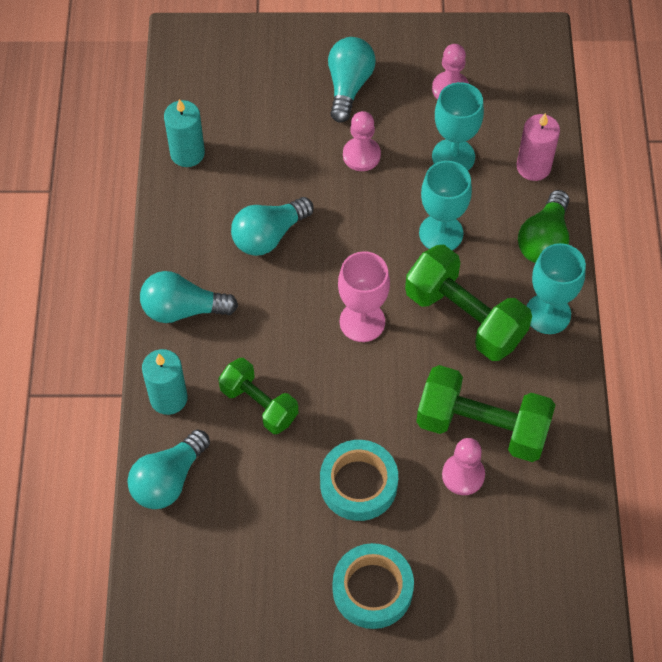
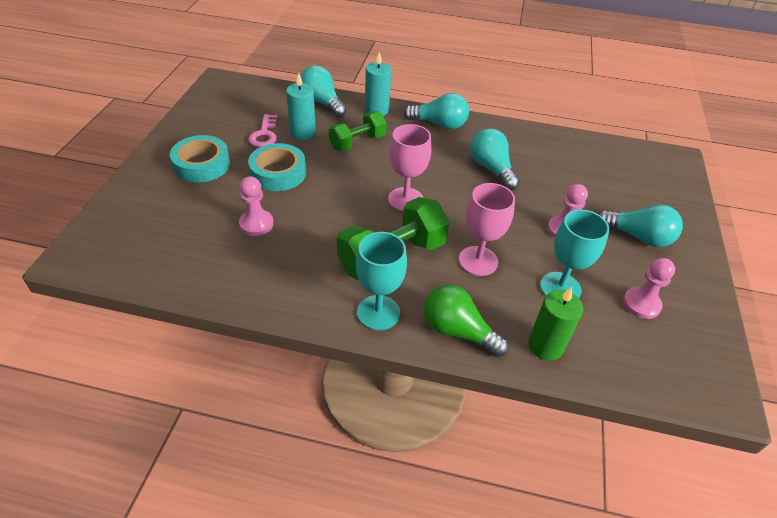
camera: 100 degrees right, 15 degrees down
turquoise light bulb [140,271,238,323] -> turquoise light bulb turned 90 degrees clockwise [404,93,469,129]
turquoise candle [164,99,205,167] -> turquoise candle moved to [286,72,316,140]
green dumbbell [416,365,556,462] -> none
turquoise goblet [419,161,472,250] -> pink goblet [459,183,515,276]
pink candle [517,113,560,181] -> green candle [528,287,583,361]
none -> pink key [248,114,277,148]

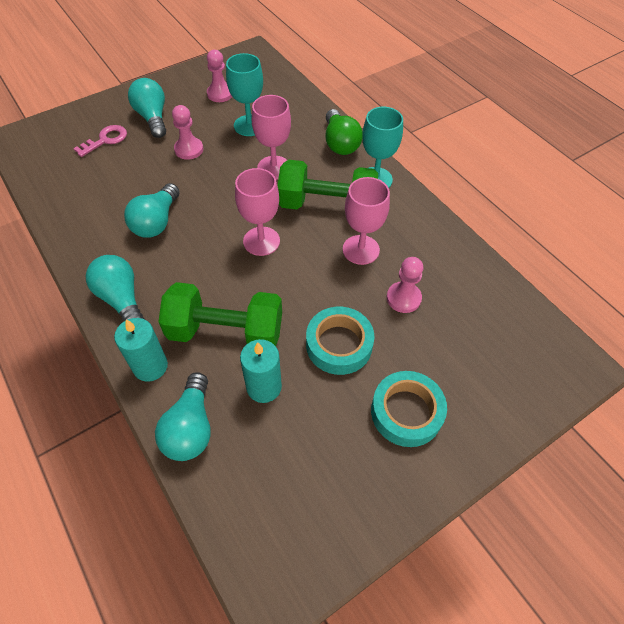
camera: 135 degrees left, 10 degrees up
pink key [248,114,277,148] -> pink key moved to [73,125,127,157]
green dumbbell [329,111,387,151] -> green dumbbell [159,282,282,346], size x1.58
green candle [528,287,583,361] -> none
none -> pink goblet [343,177,390,265]

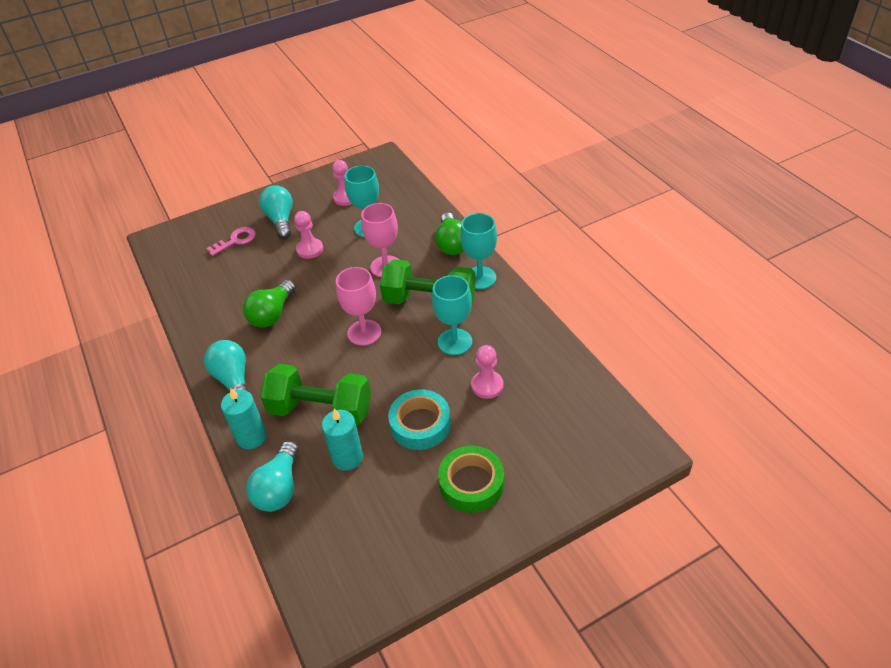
camera: 10 degrees right, 10 degrees down
turquoise light bulb [124,183,179,238] -> green light bulb [243,280,296,328]
pink goblet [343,177,390,265] -> turquoise goblet [432,275,472,355]
turquoise tape [371,371,447,447] -> green tape [438,446,504,513]

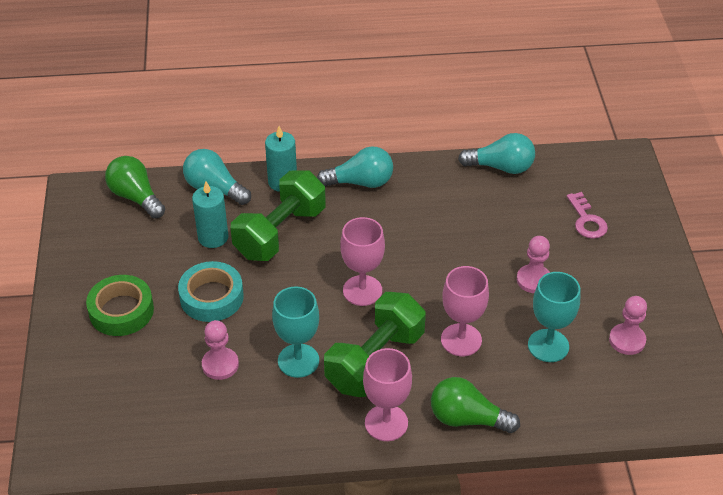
camera: 110 degrees right, 0 degrees up
green light bulb [243,280,296,328] -> green light bulb moved to [105,156,165,219]
turquoise light bulb [259,185,293,239] -> turquoise light bulb moved to [458,133,535,174]
turquoise goblet [460,213,497,289] -> pink goblet [363,348,412,441]

